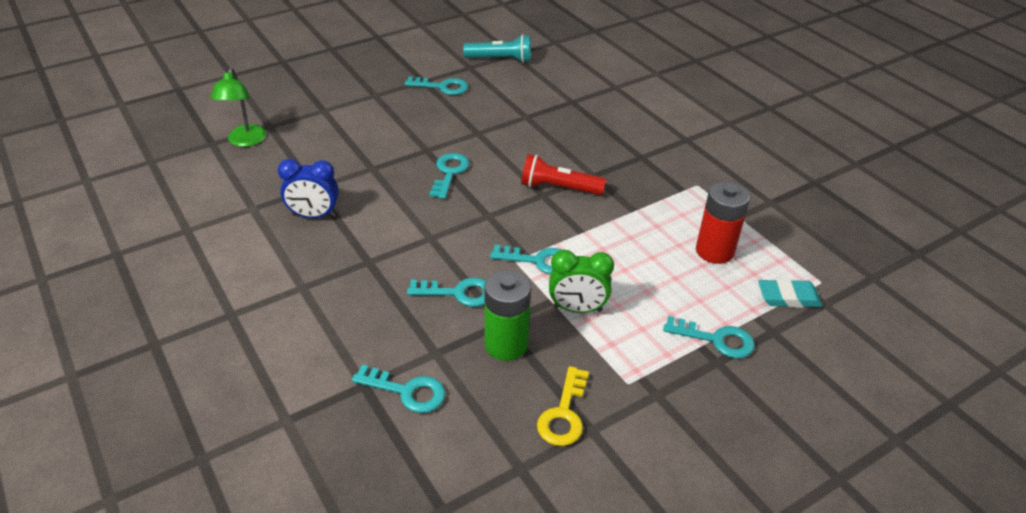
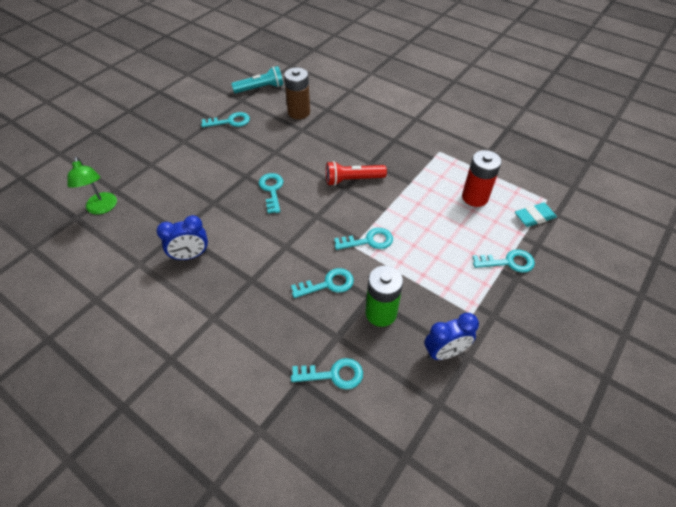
camera: 20 degrees left, 10 degrees up
yellow key [537,366,589,446] -> blue clock [424,313,479,360]
green clock [549,250,614,313] -> none
none -> brown battery [284,67,310,119]

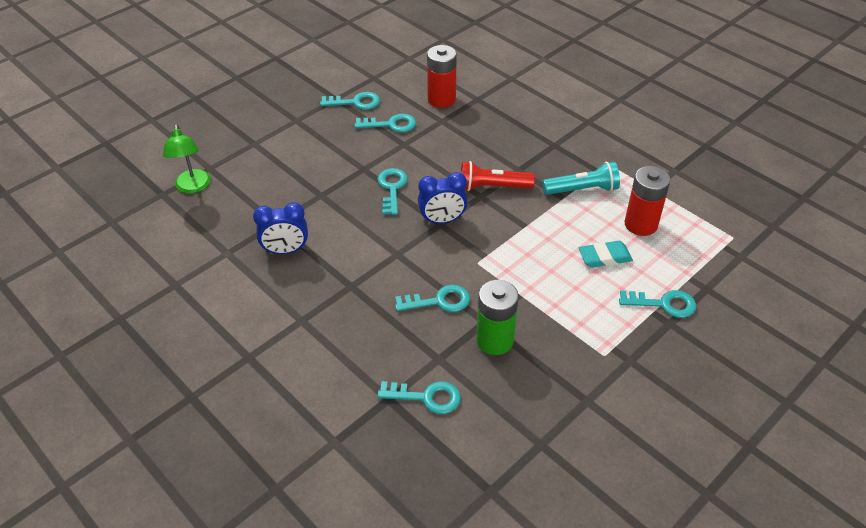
camera: 10 degrees right, 5 degrees down
turquoise flashlight [231,66,283,93] -> turquoise flashlight moved to [542,162,620,195]
brown battery [284,67,310,119] -> red battery [427,45,457,108]
turquoise key [334,228,393,250] -> turquoise key moved to [355,114,416,132]
blue clock [424,313,479,360] -> blue clock moved to [418,172,468,224]
turquoise eraser [515,202,557,227] -> turquoise eraser moved to [579,241,633,268]

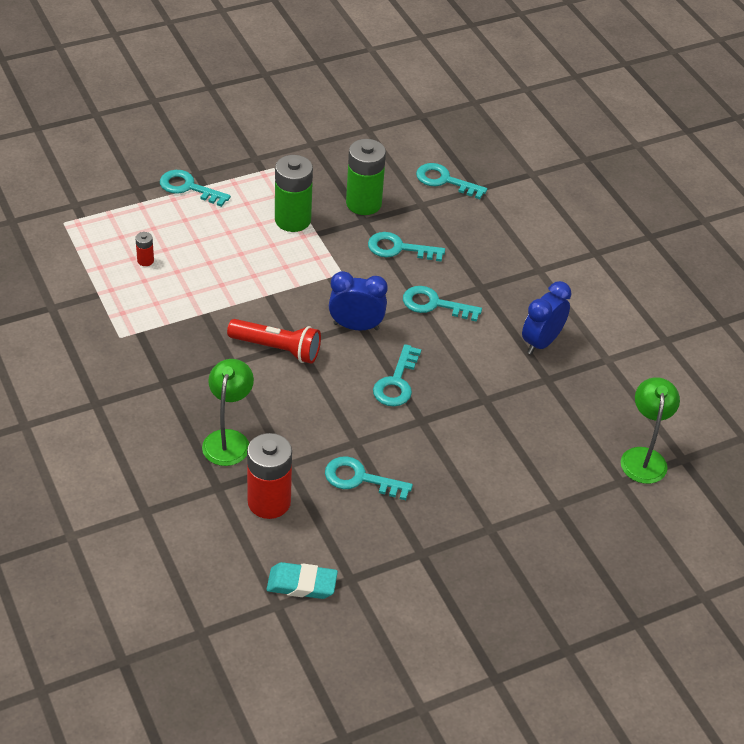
camera: 165 degrees left, 0 degrees up
blue clock [253,202,308,254] -> blue clock turned 60 degrees counterclockwise [522,281,571,355]
turquoise key [320,92,380,110] -> turquoise key moved to [403,286,482,322]
turquoise flashlight [542,162,620,195] -> none
turquoise eraser [579,241,633,268] -> turquoise eraser moved to [266,562,338,599]
red battery [625,166,671,236] -> red battery [135,232,154,266], size x0.44
none -> green lamp [202,359,254,466]
none -> green battery [275,155,313,232]

